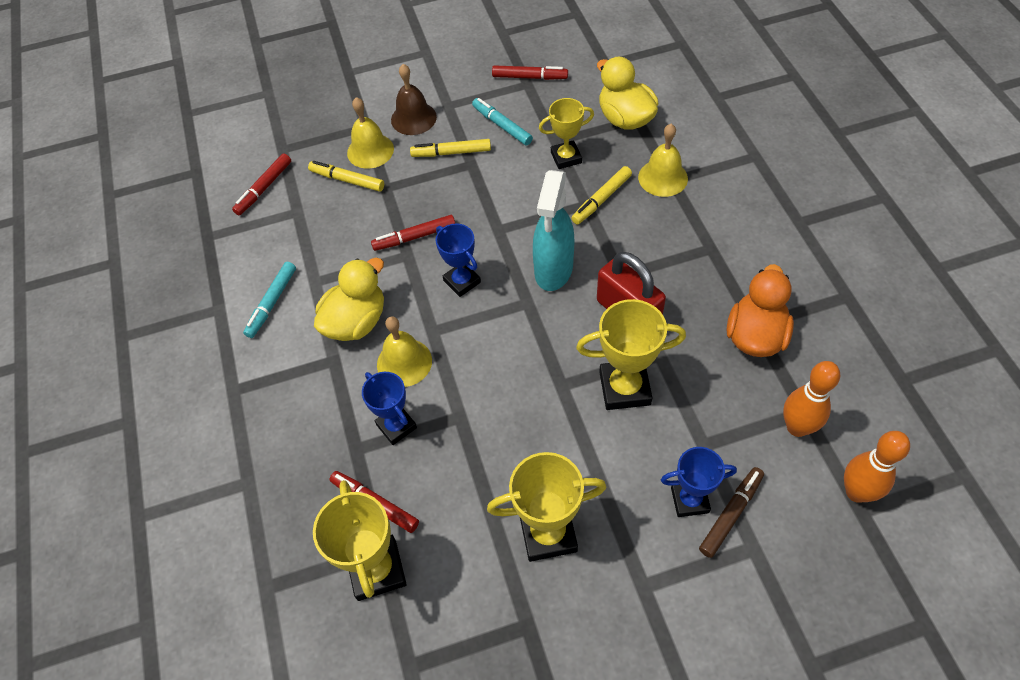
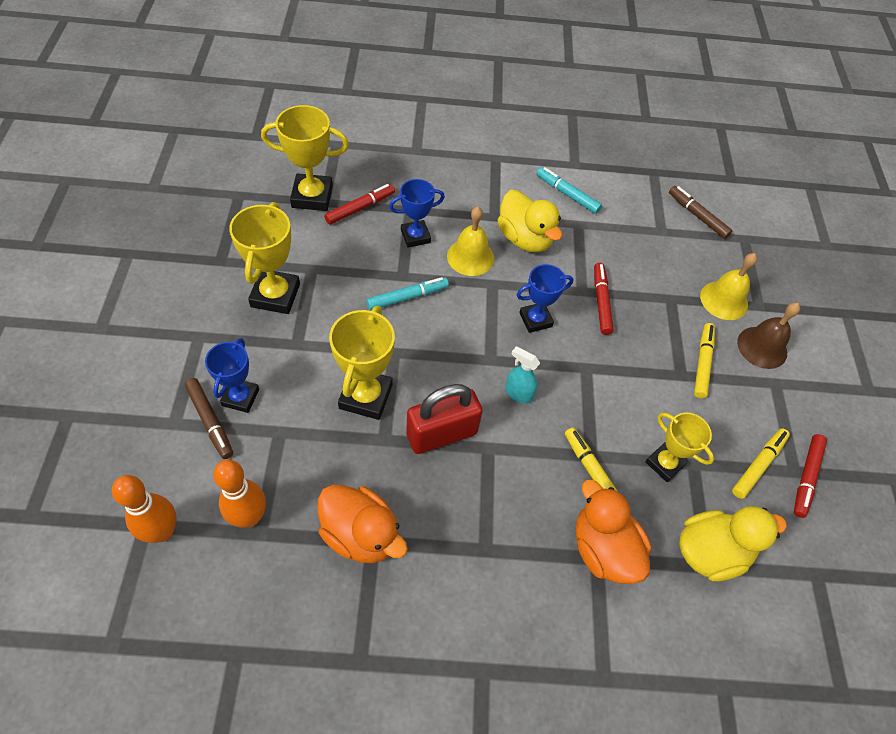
camera: 100 degrees right, 0 degrees up
red marker [232,154,291,215] -> brown marker [669,186,732,239]
yellow marker [308,161,384,192] -> yellow marker moved to [732,428,790,499]
turquoise marker [472,98,533,145] -> turquoise marker moved to [367,277,449,310]
turquoise spray bottle [533,170,574,291] -> turquoise spray bottle [505,346,540,404], size x0.52
yellow trophy [539,98,594,169] -> yellow trophy turned 45 degrees counterclockwise [645,412,714,482]
yellow bell [638,124,688,197] -> orange duck [576,479,651,584]

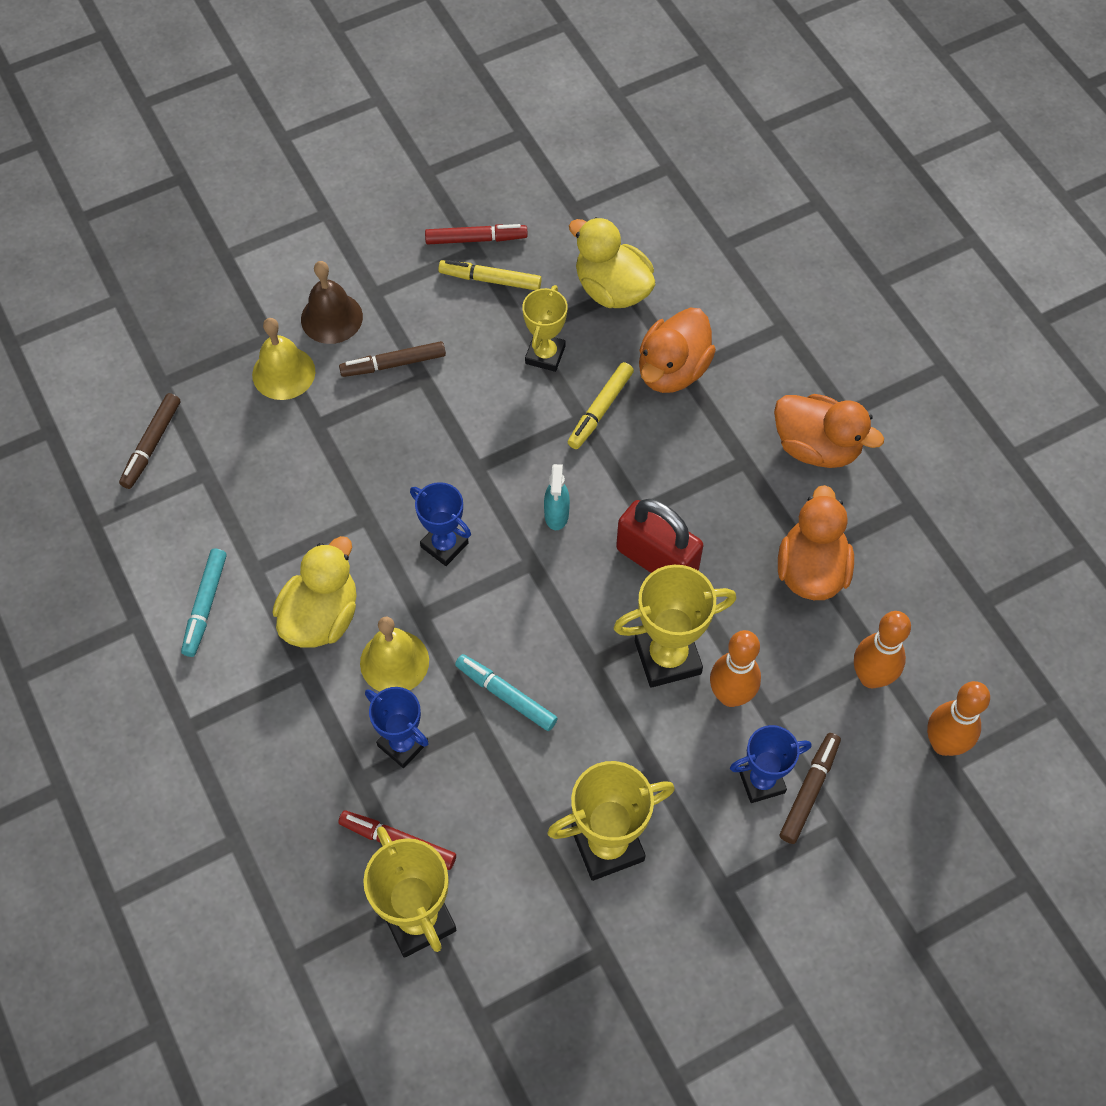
camera: 115 degrees left, 5 degrees up
red marker [594,263,614,335] -> none
yellow marker [694,323,715,398] -> brown marker [339,341,446,377]
none -> orange bowling pin [710,630,761,707]
none -> orange duck [774,394,884,468]

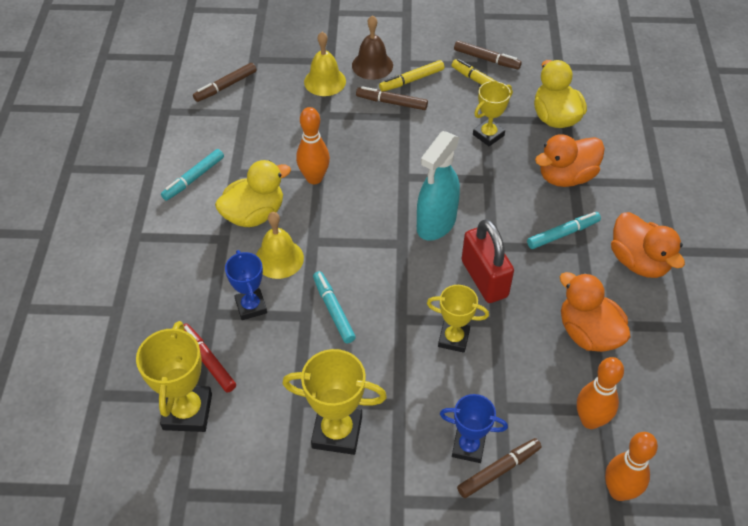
camera: 30 degrees right, 10 degrees down
blue trophy [410,482,471,566] -> none
red marker [425,224,528,244] -> brown marker [454,41,522,69]
turquoise spray bottle [544,464,570,530] -> turquoise spray bottle [417,131,460,241], size x1.94
yellow marker [568,362,634,449] -> yellow marker moved to [379,60,444,91]
yellow trophy [614,565,737,688] -> yellow trophy [427,285,489,353], size x0.66
orange bowling pin [710,630,761,707] -> orange bowling pin moved to [296,107,330,184]
orange duck [778,485,854,600] -> orange duck turned 75 degrees counterclockwise [560,272,631,352]
none -> turquoise marker [527,212,601,249]

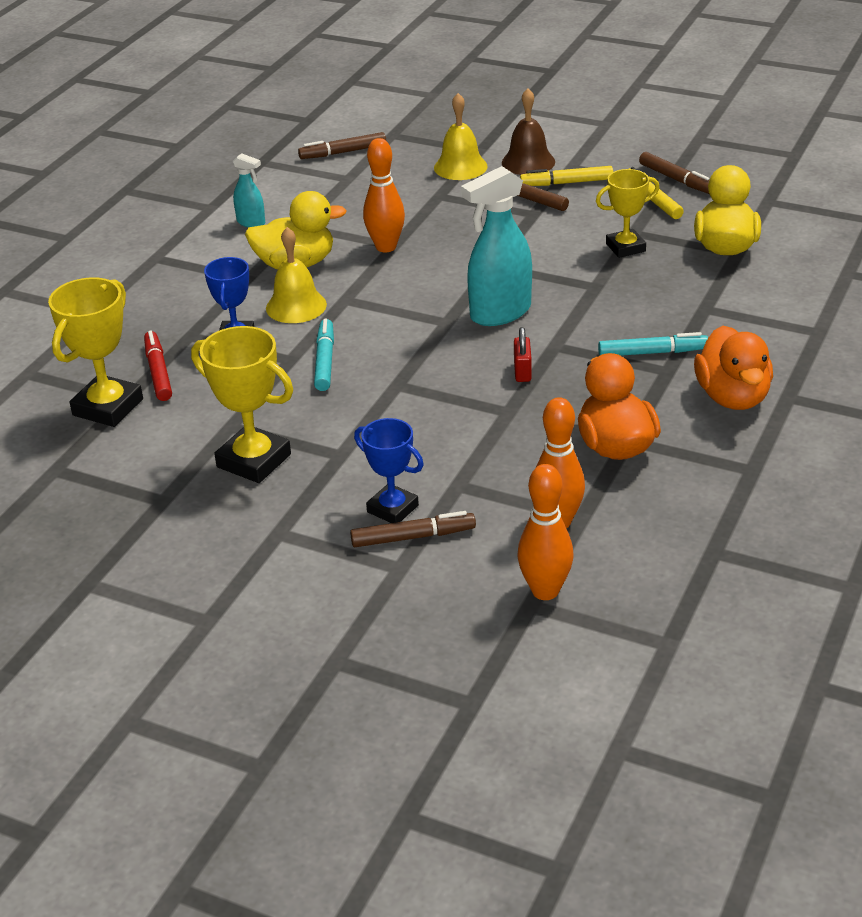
camera: 25 degrees right, 15 degrees down
turquoise marker [161,149,224,201] -> turquoise spray bottle [233,153,265,228]
yellow trophy [427,285,489,353] -> none
red padlock [462,219,514,303] -> red padlock [514,327,532,382], size x0.47
orange duck [535,134,605,187] -> none

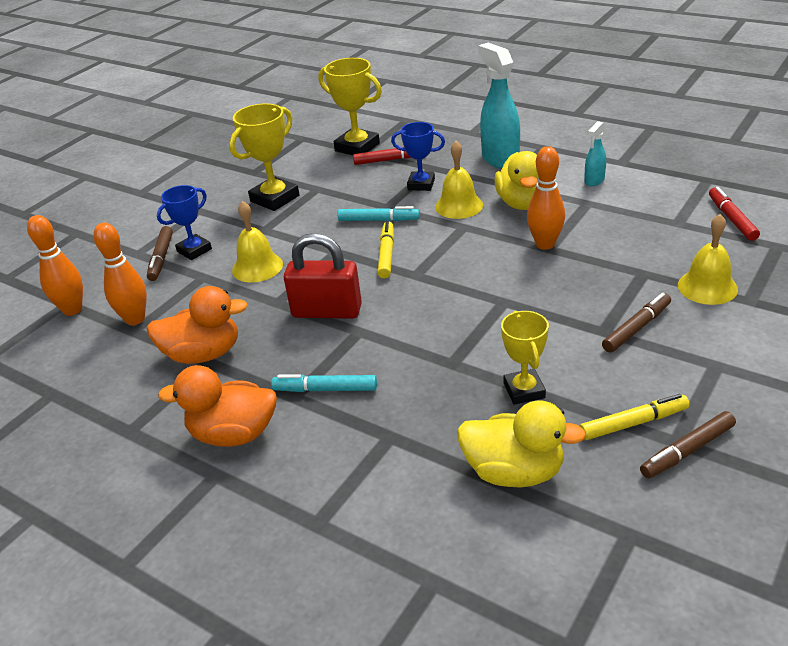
camera: 100 degrees right, 0 degrees up
brown marker [298,132,386,159] -> red marker [709,187,760,241]
turquoise spray bottle [461,166,532,326] -> turquoise spray bottle moved to [478,43,520,169]
brown bell [502,88,555,175] -> none
red padlock [514,327,532,382] -> red padlock [284,233,362,319], size x2.11
yellow marker [520,166,613,186] -> yellow marker moved to [378,221,394,278]
turquoise marker [598,332,708,356] -> turquoise marker turned 90 degrees clockwise [271,374,377,392]
none -> yellow bell [232,201,283,283]

